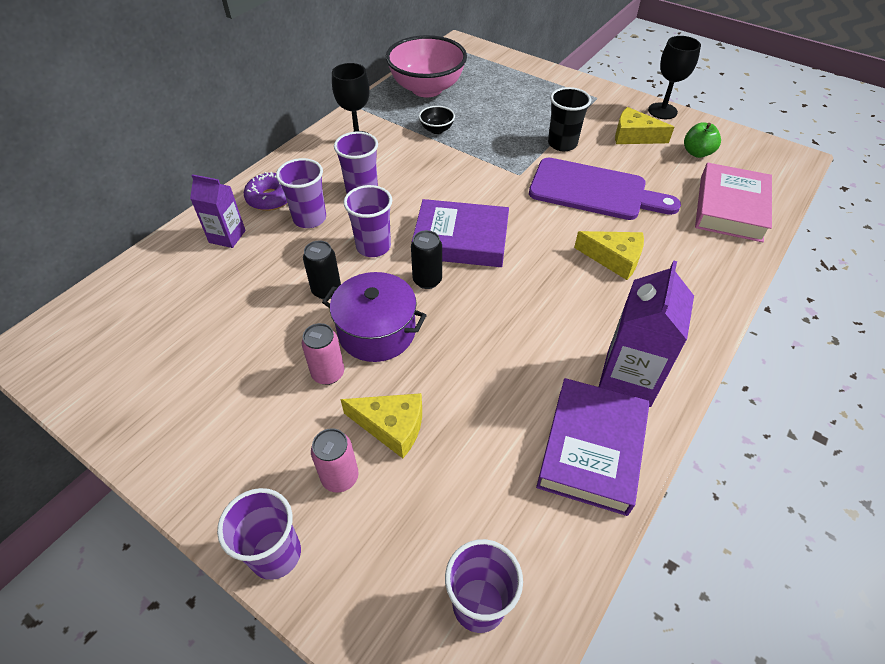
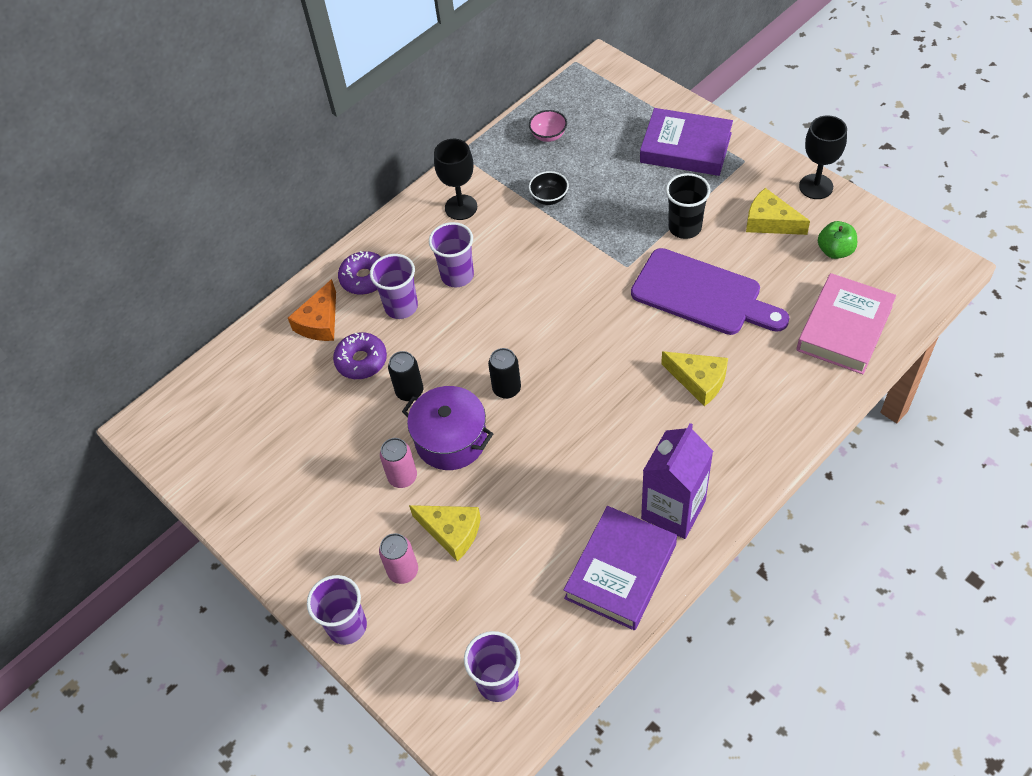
camera: 15 degrees right, 5 degrees up
purple carton [190,174,246,248] -> orange cheese [288,279,336,341]
purple cup [344,185,392,257] -> none
pink bowl [386,35,467,97] -> pink bowl [529,110,567,142], size x0.42
purple book [411,199,509,267] -> purple book moved to [640,108,733,176]
none -> purple donut [333,333,387,379]

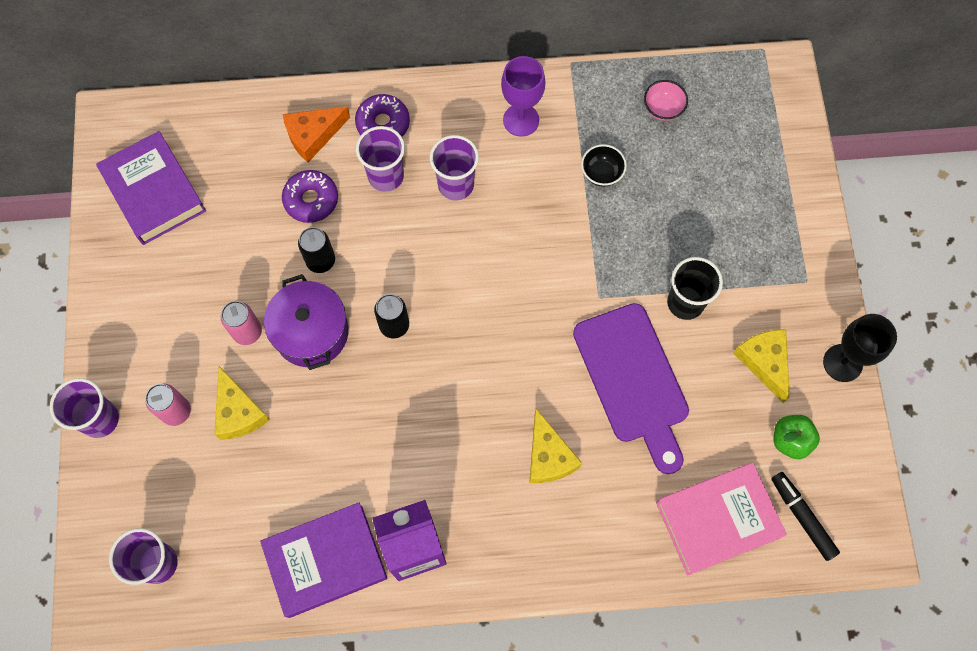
camera: 35 degrees right, 15 degrees up
black goblet [434,139,477,220] -> purple goblet [501,56,545,137]
purple book [640,108,733,176] -> purple book moved to [96,131,206,245]
none -> black marker [771,472,840,561]

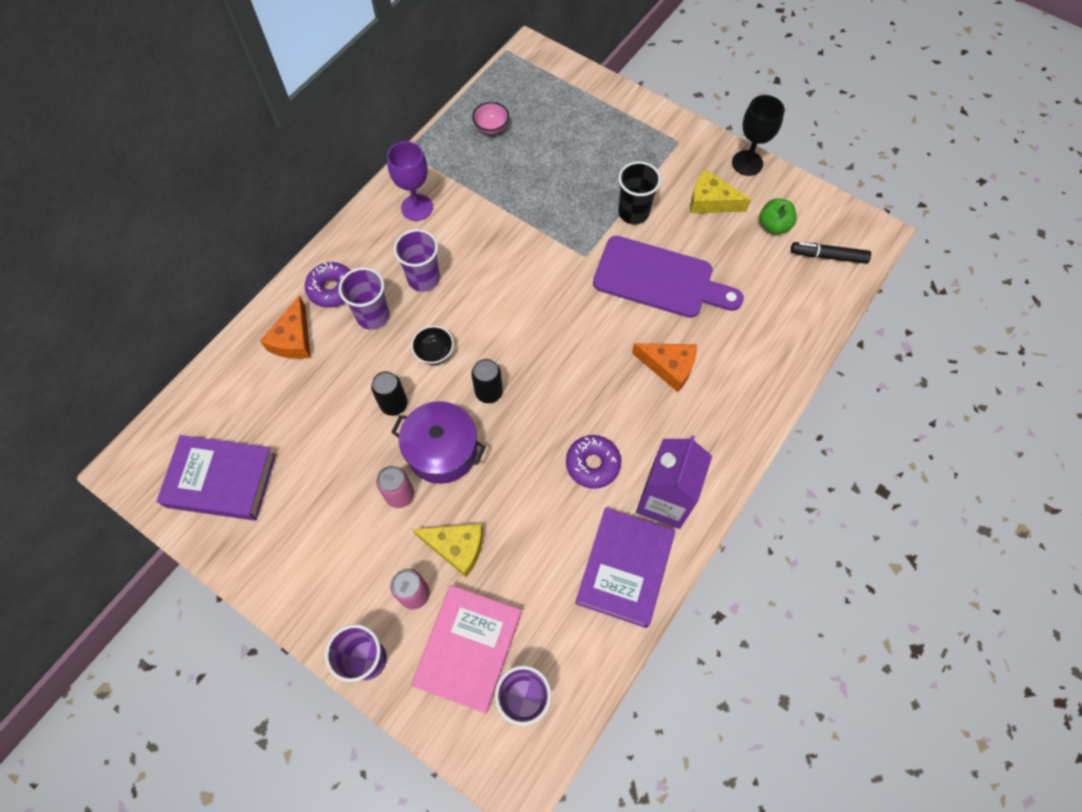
camera: 50 degrees left, 5 degrees down
purple donut [282,170,338,223] -> purple donut moved to [566,435,621,489]
yellow cheese [529,409,582,483] -> orange cheese [632,343,697,392]
black bowl [581,144,627,187] -> black bowl moved to [411,326,454,365]
pink book [656,462,787,575] -> pink book moved to [411,585,522,714]

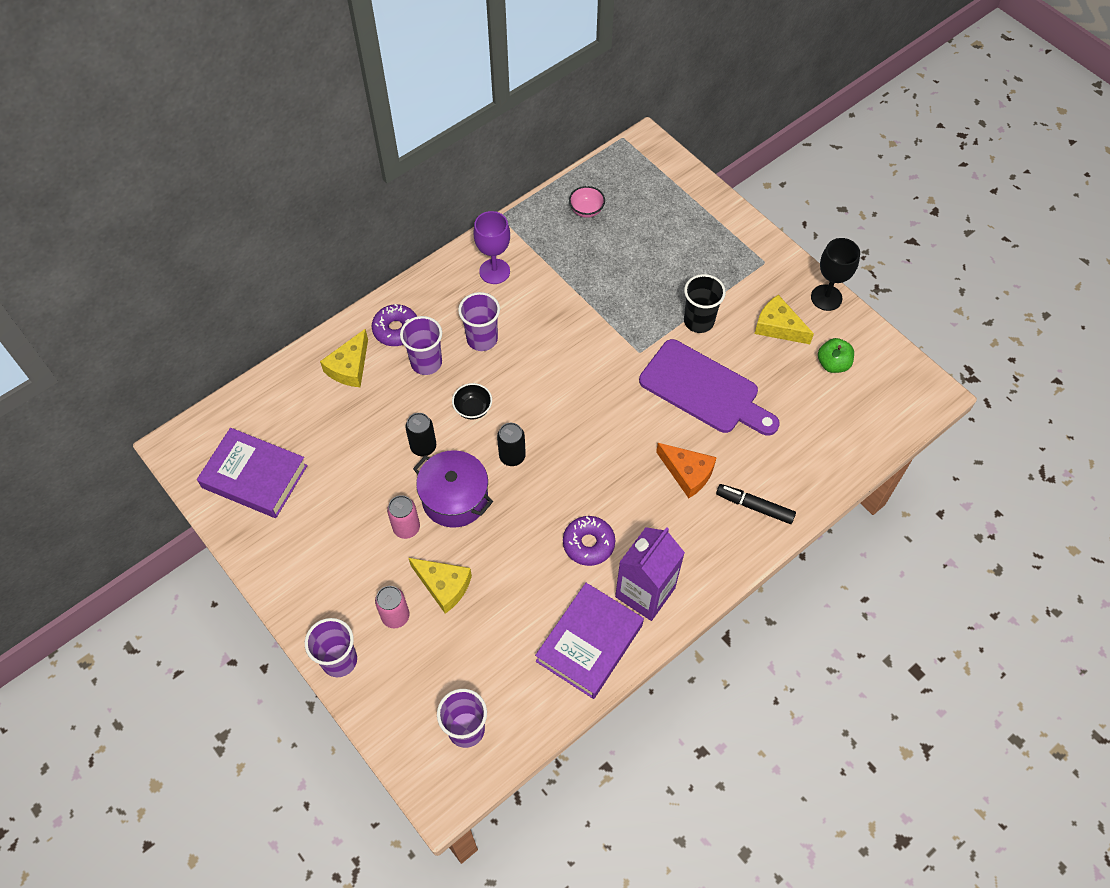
camera: 15 degrees right, 5 degrees down
orange cheese [260,295,311,359] -> yellow cheese [320,329,368,387]
pink book [411,585,522,714] -> none
black marker [791,242,871,264] -> black marker moved to [716,484,796,524]

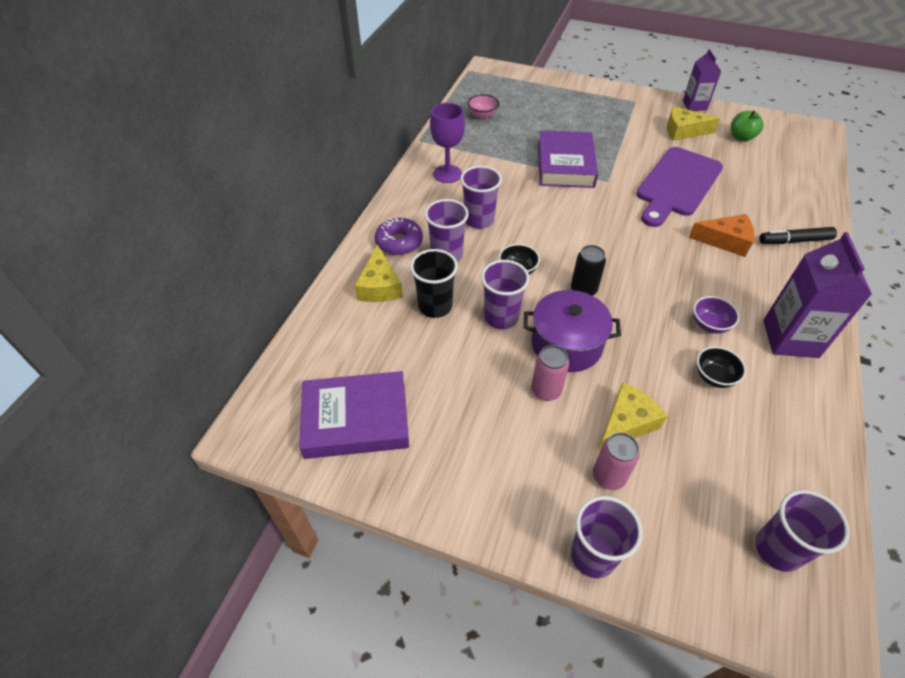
camera: 30 degrees left, 10 degrees down
black can [406,413,436,456] -> purple cup [481,260,530,329]
yellow cheese [409,558,472,614] -> yellow cheese turned 45 degrees counterclockwise [598,382,667,451]
purple book [535,583,644,699] -> purple book moved to [538,130,598,188]
purple donut [563,516,615,566] -> purple bowl [693,296,739,334]
purple cutting board [639,339,780,436] -> purple cutting board turned 120 degrees clockwise [637,147,723,227]
black cup [684,274,726,333] -> black cup moved to [410,249,458,318]
black goblet [811,238,860,311] -> purple carton [683,49,722,111]
none -> black bowl [697,346,746,388]

